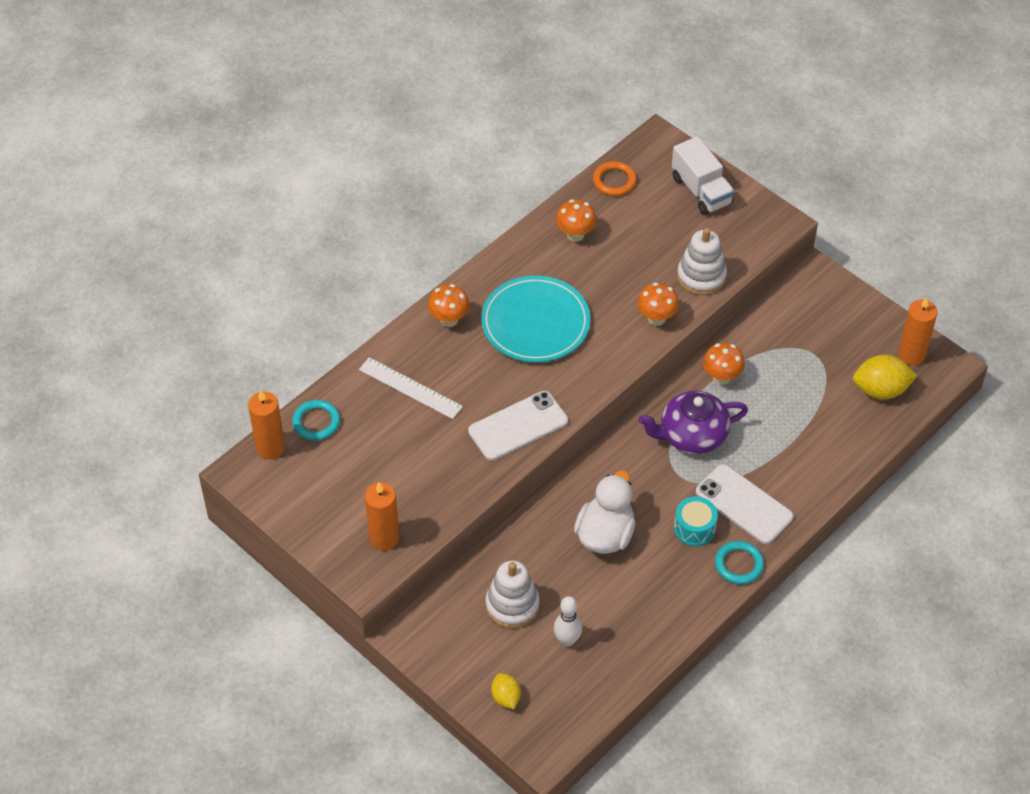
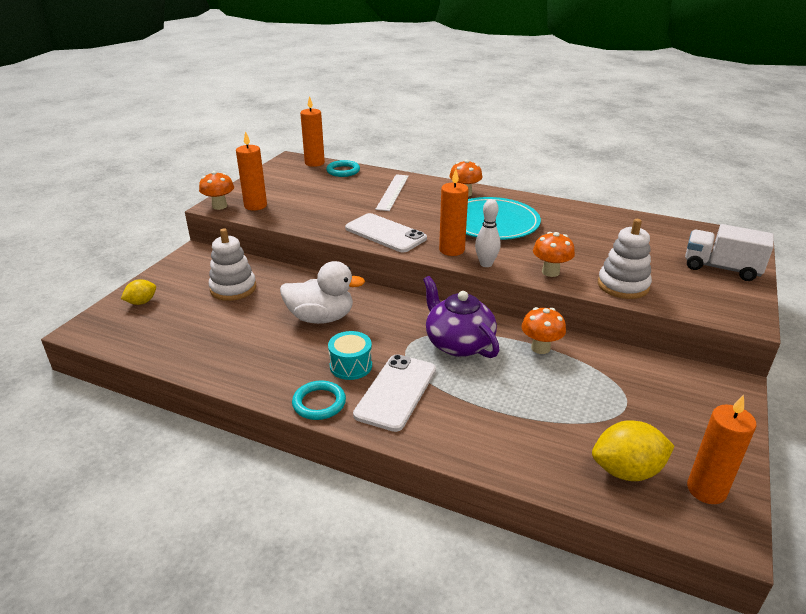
camera: 70 degrees right, 20 degrees down
white bowling pin [554,596,582,647] -> white bowling pin moved to [475,199,500,267]
orange mushroom [556,199,596,242] -> orange mushroom moved to [199,171,234,210]
orange ring [593,161,637,196] -> none
white truck [672,136,735,215] -> white truck turned 75 degrees clockwise [685,224,774,281]
yellow lemon [853,355,917,399] -> yellow lemon turned 75 degrees counterclockwise [592,420,674,481]
none -> orange candle [439,169,469,256]

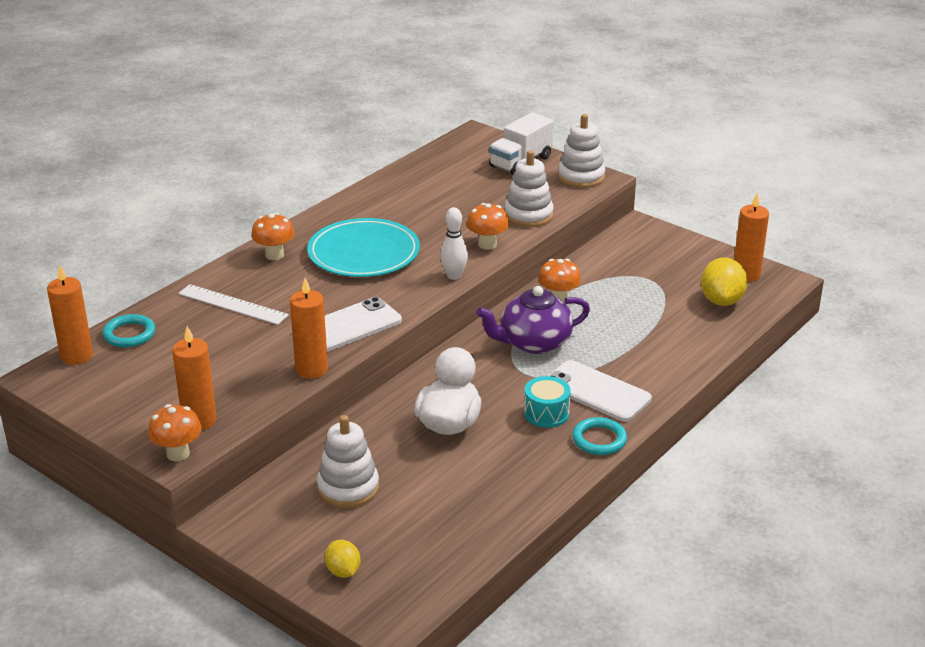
camera: 75 degrees left, 0 degrees up
orange candle [439,169,469,256] -> orange candle moved to [290,278,328,379]
none -> white stacking toy [558,114,605,188]

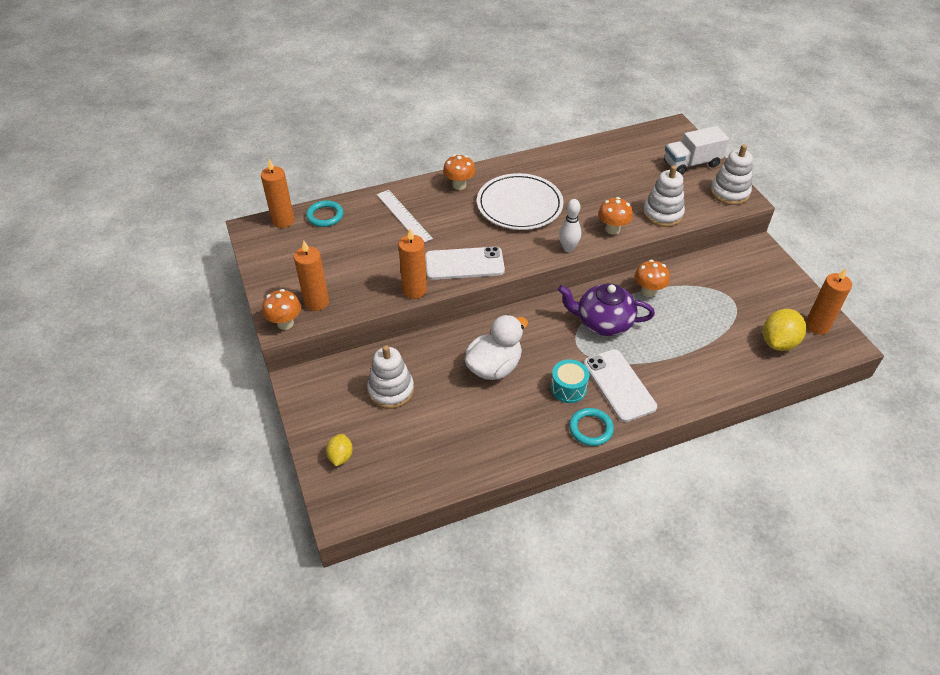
camera: 30 degrees right, 15 degrees up
turquoise plate [307,218,420,277] -> white plate [477,173,564,230]

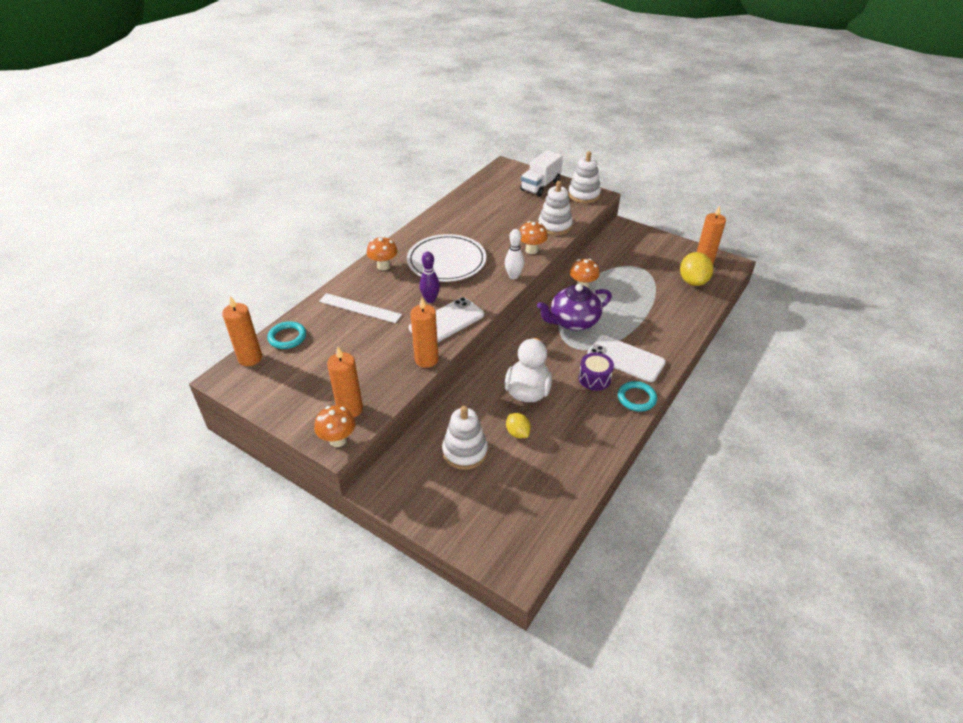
camera: 35 degrees left, 5 degrees down
yellow lemon [326,434,353,466] -> yellow lemon moved to [506,413,531,438]
turquoise drum [550,359,590,403] -> purple drum [579,352,614,391]
none -> purple bowling pin [419,252,440,303]

